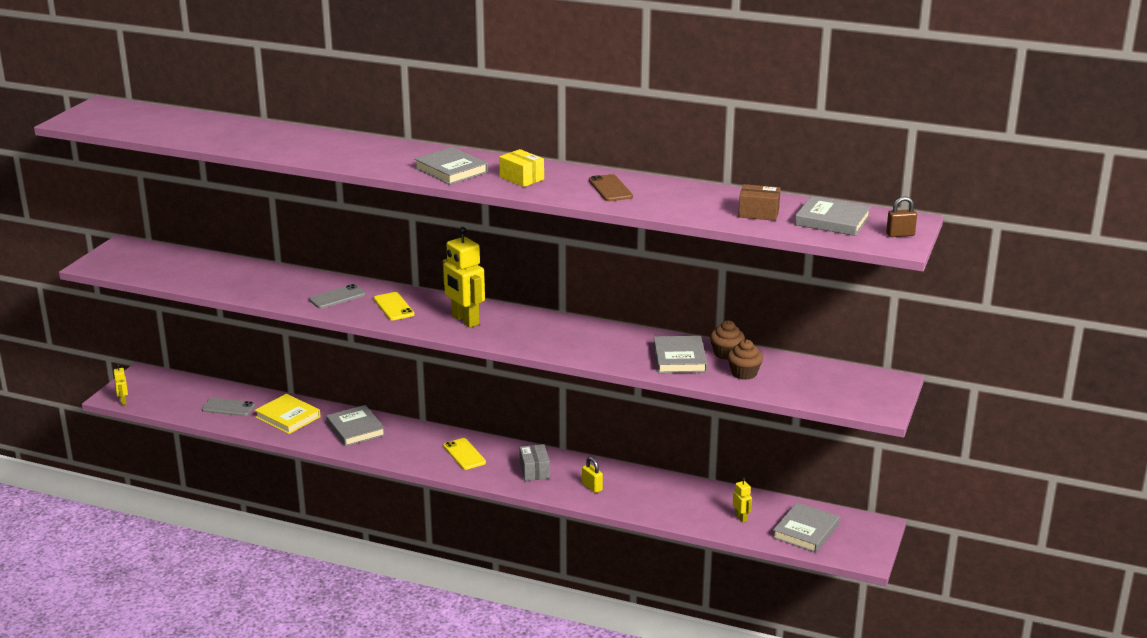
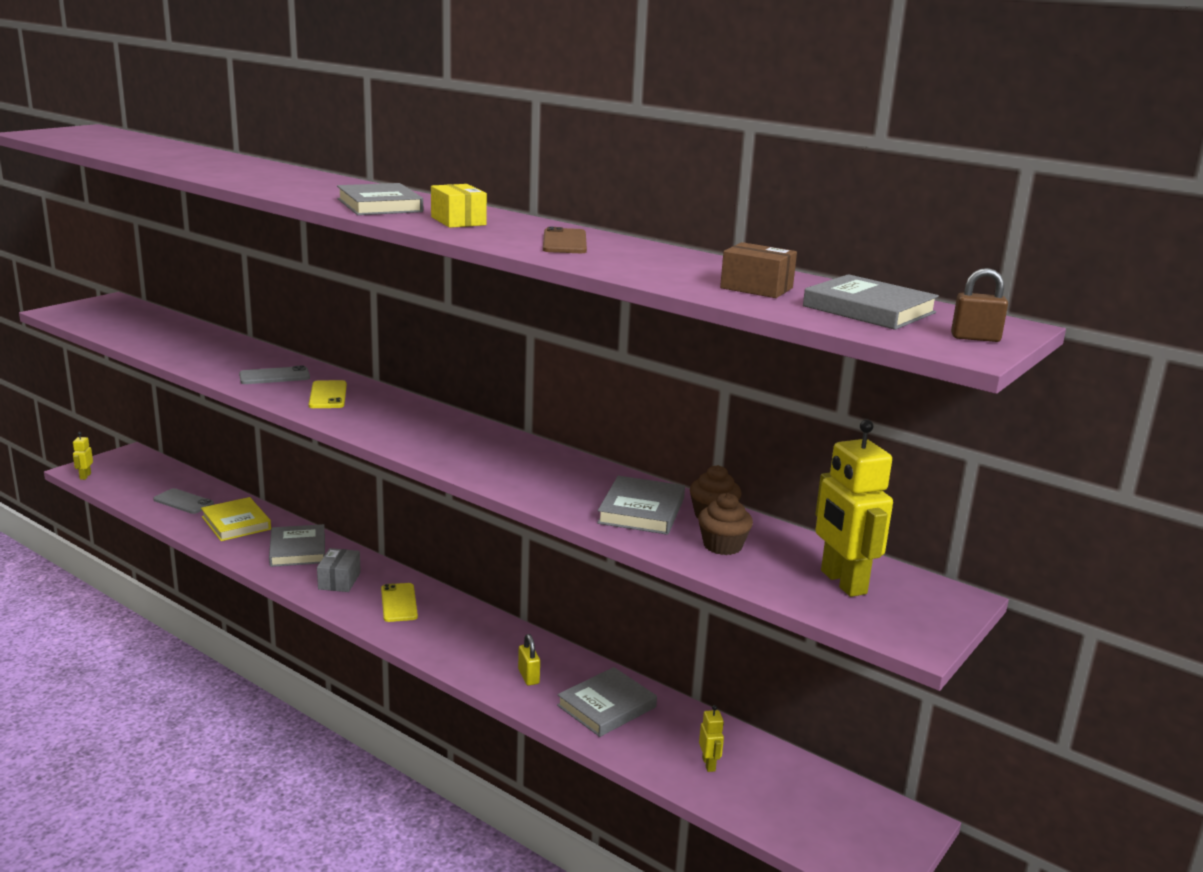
camera: 15 degrees right, 5 degrees down
yellow robot [443,227,485,328] -> yellow robot moved to [816,420,893,597]
grey box [519,444,550,481] -> grey box moved to [317,548,361,592]
grey book [772,502,840,553] -> grey book moved to [557,667,657,737]

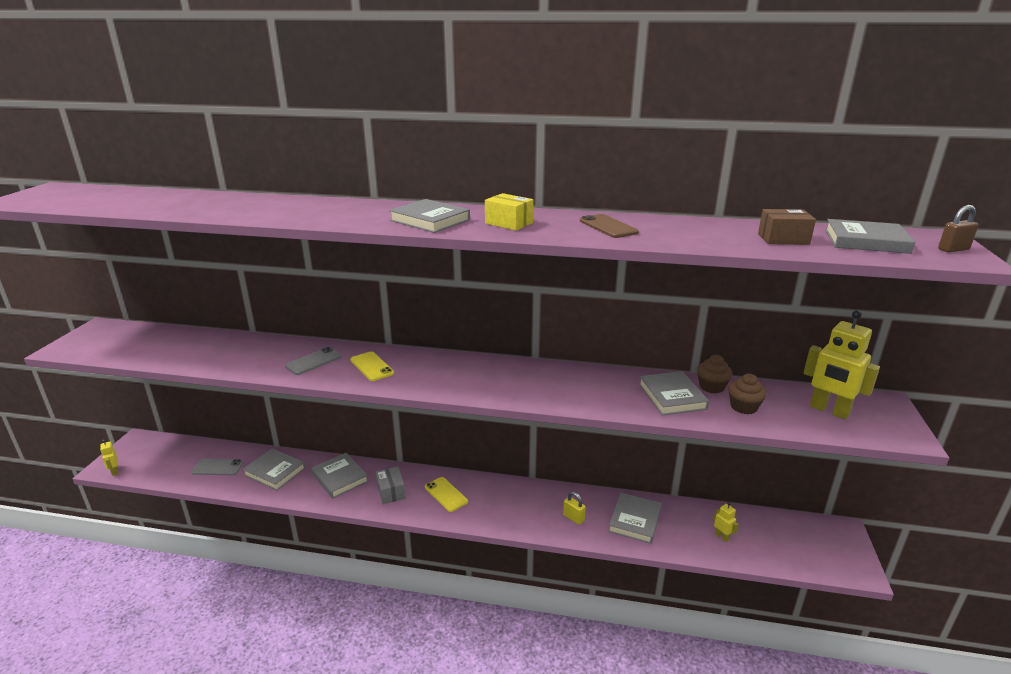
camera: 25 degrees left, 5 degrees up
yellow book [201,497,271,541] -> grey book [242,449,306,491]

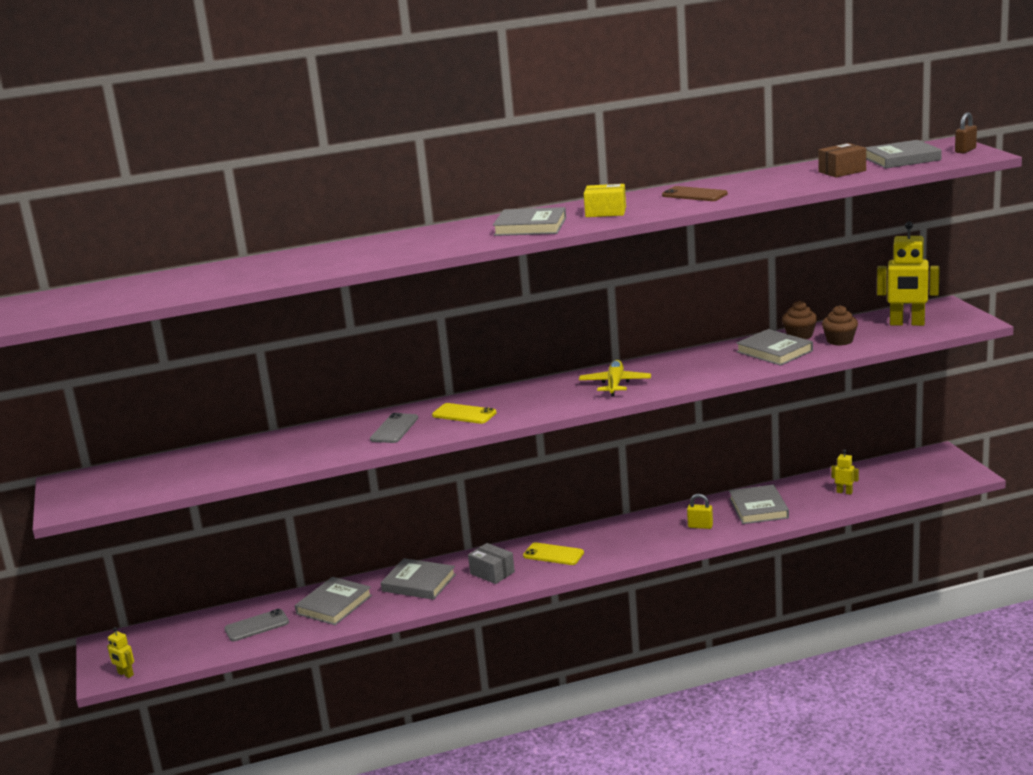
camera: 25 degrees left, 5 degrees down
grey book [242,449,306,491] -> grey book turned 60 degrees counterclockwise [295,577,372,625]
none -> yellow plane [579,360,651,396]

